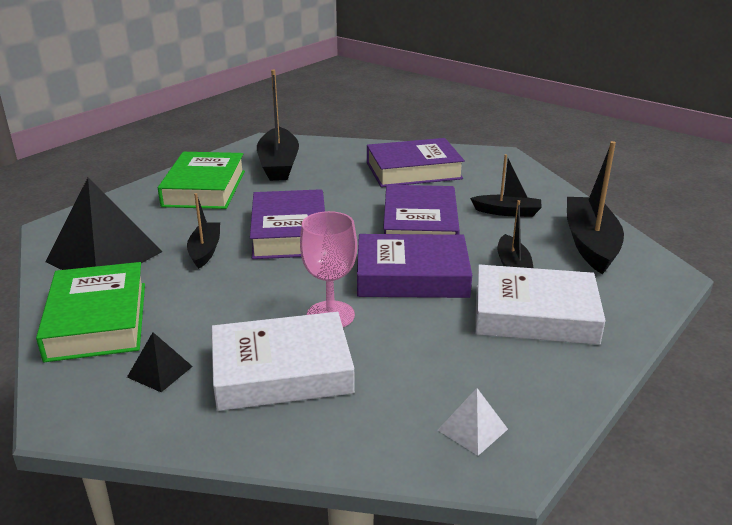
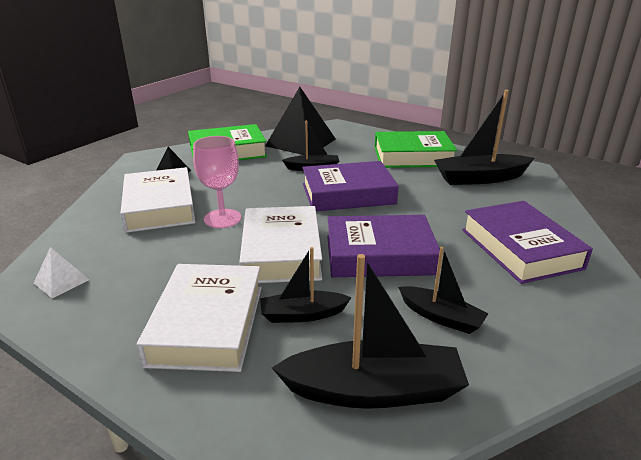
camera: 85 degrees right, 0 degrees up
purple book [357,234,472,298] -> white book [239,206,322,283]
black boat [470,154,542,217] -> black boat turned 60 degrees counterclockwise [398,247,488,334]

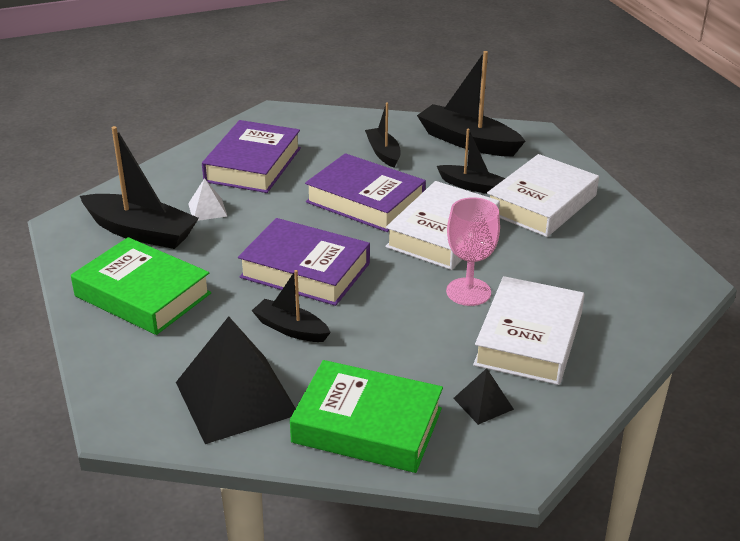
camera: 145 degrees left, 5 degrees up
white pyramid [33,247,89,299] -> white pyramid moved to [188,178,227,221]

